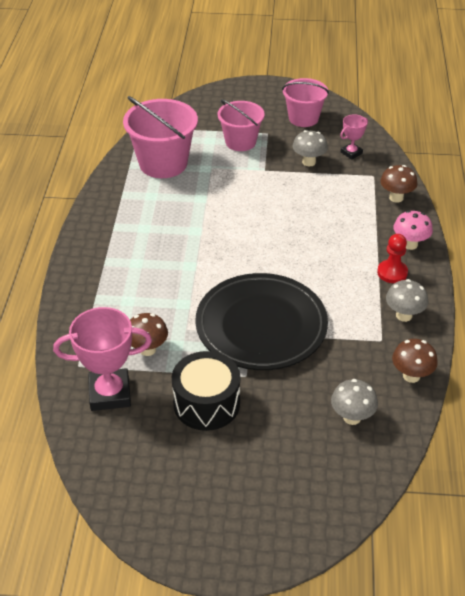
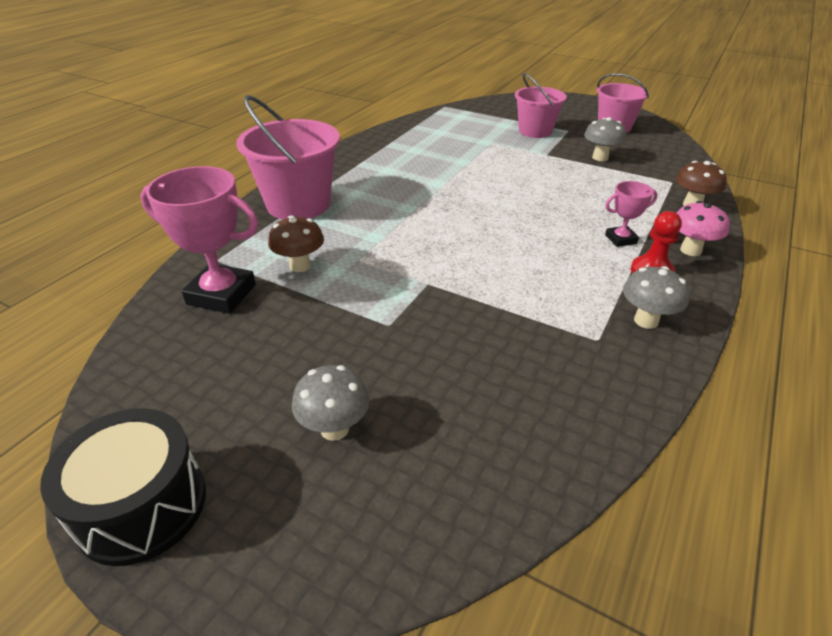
camera: 25 degrees right, 5 degrees down
pink bucket [123,96,198,178] -> pink bucket moved to [236,95,340,219]
black drum [172,351,240,431] -> black drum moved to [40,408,206,566]
black plate [195,273,328,370] -> none
grey mushroom [331,379,378,425] -> grey mushroom moved to [292,365,370,441]
pink trophy [340,114,368,160] -> pink trophy moved to [605,181,657,247]
brown mushroom [392,339,438,383] -> none

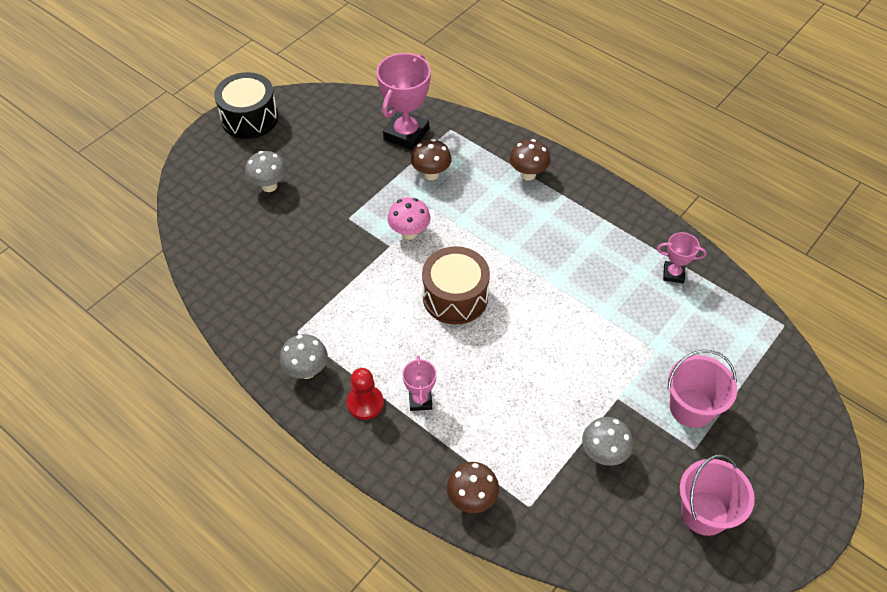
camera: 100 degrees right, 15 degrees up
pink bucket [236,95,340,219] -> brown mushroom [509,139,551,180]
pink mushroom [677,201,730,256] -> pink mushroom moved to [387,197,431,240]
none -> brown drum [422,246,490,325]
none -> pink trophy [657,232,707,283]

